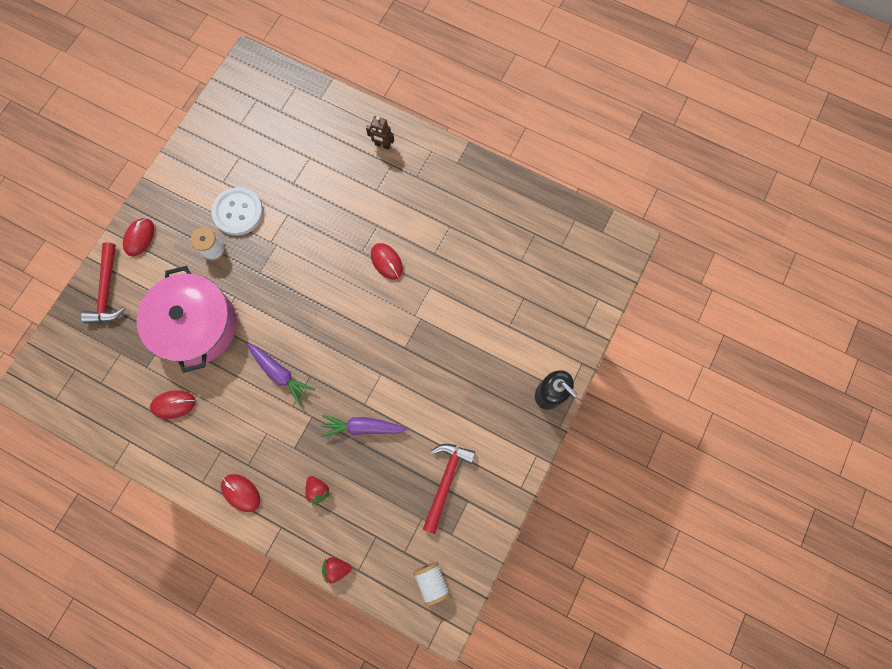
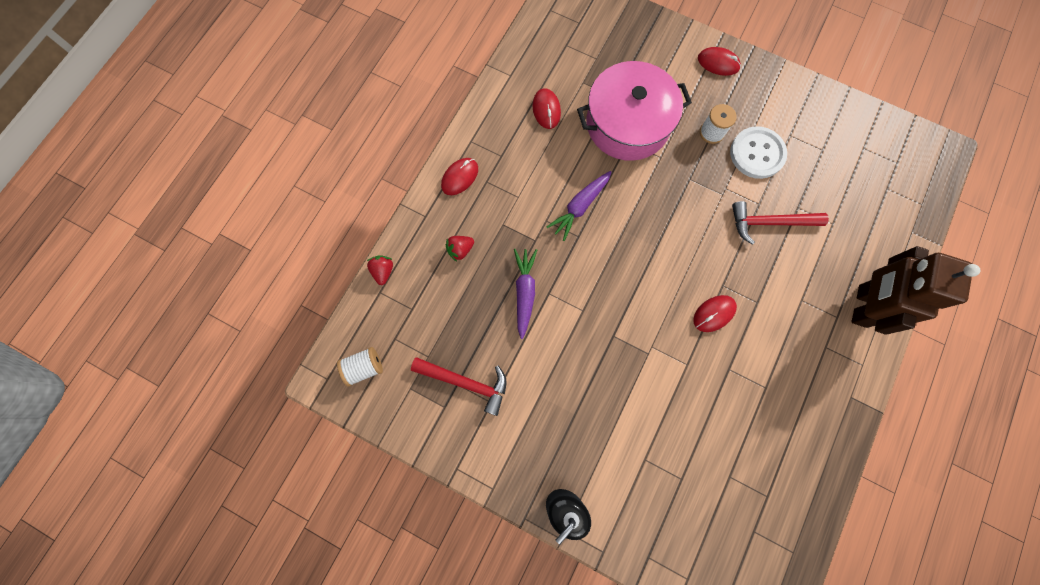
camera: 90 degrees right, 0 degrees up
red hammer [81,242,125,324] -> red hammer moved to [732,201,829,245]
brown robot [366,116,394,150] -> brown robot [851,246,980,335], size x2.30

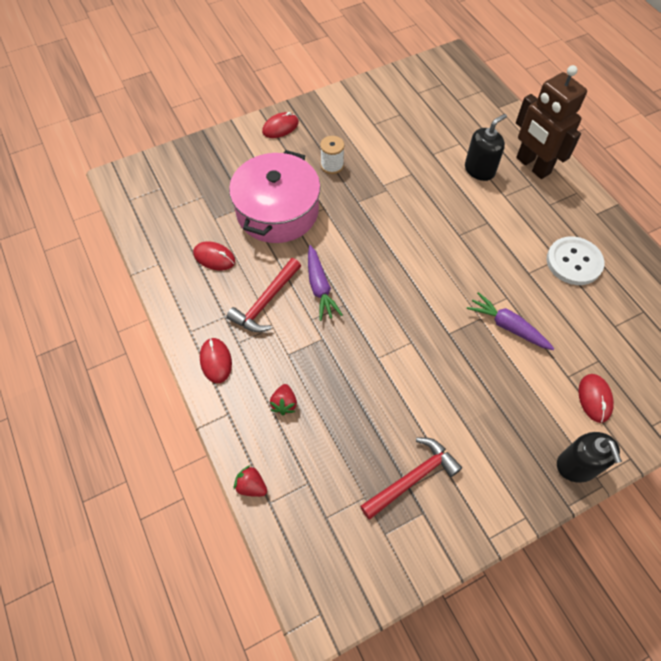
camera: 55 degrees left, 15 degrees down
white spool [337,347,383,387] -> none
purple carrot [514,249,537,339] -> purple carrot moved to [467,292,554,350]
red mouse [693,295,737,332] -> red mouse moved to [578,374,614,423]
white button [730,126,787,179] -> white button moved to [547,236,604,285]
red hammer [732,201,829,245] -> red hammer moved to [226,258,301,332]
none -> black soap dispenser [465,114,507,181]

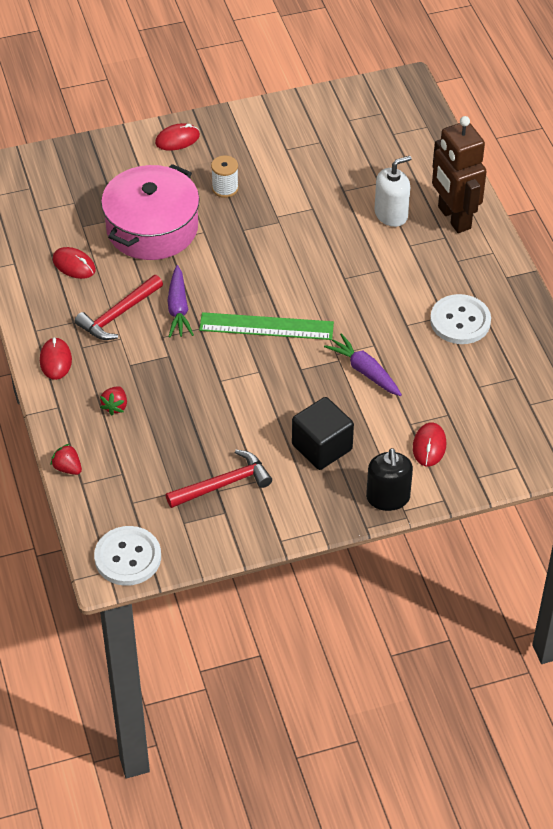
camera: 10 degrees right, 10 degrees down
black soap dispenser [465,114,507,181] -> white soap dispenser [374,156,411,227]
none -> white button [94,526,161,586]
none -> green ruler [199,312,334,340]
none -> black cube [292,397,354,470]

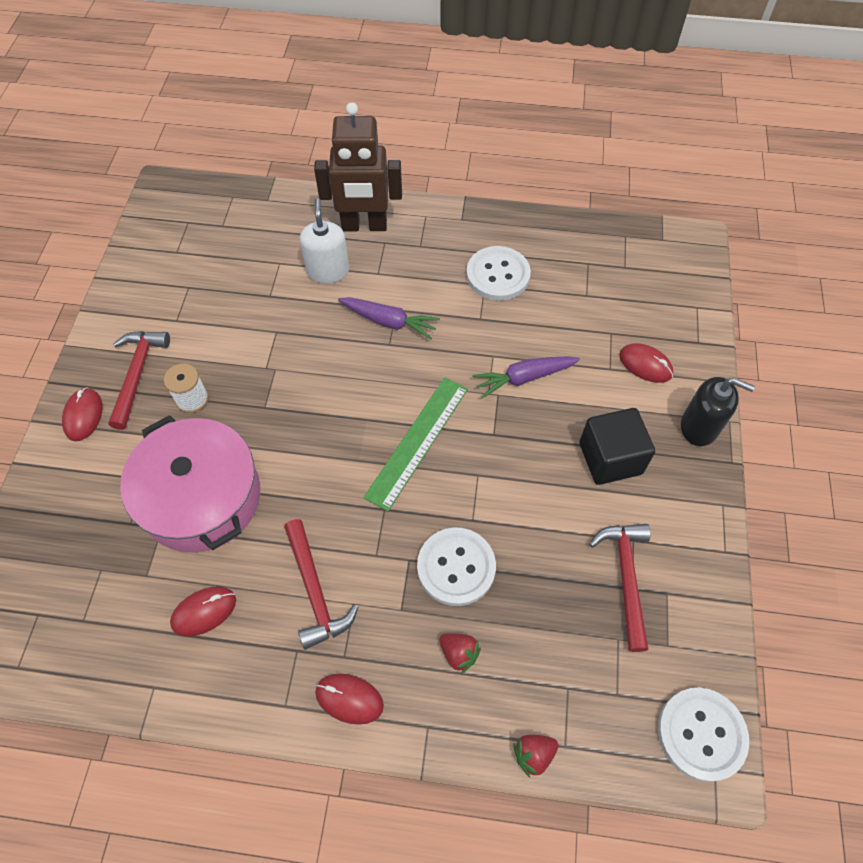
camera: 65 degrees left, 10 degrees up
purple carrot [167,265,194,337] -> purple carrot moved to [338,297,440,340]
none -> red hammer [108,331,170,430]
none -> white button [417,527,496,606]

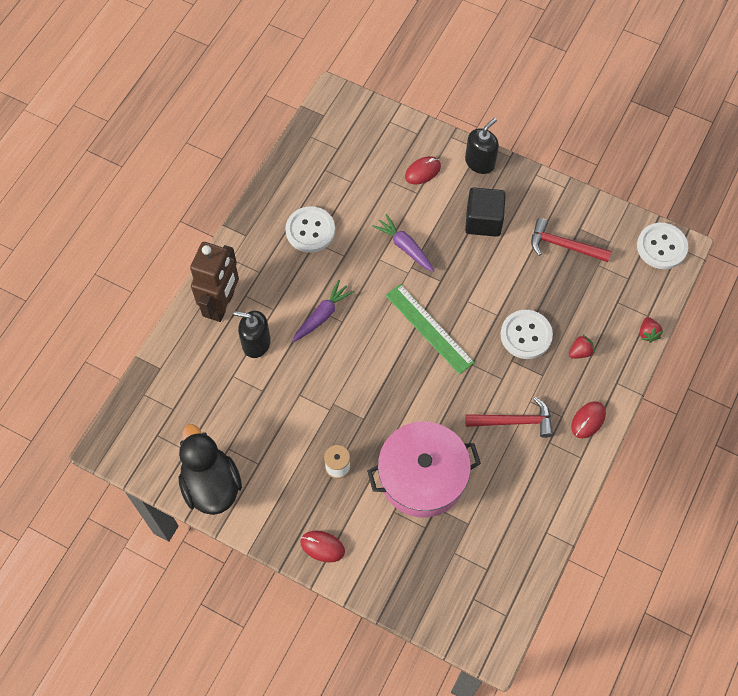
camera: 70 degrees left, 5 degrees up
red hammer [108,331,170,430] -> none
red mouse [170,586,236,637] -> none
white soap dispenser [300,198,349,283] -> black soap dispenser [234,310,271,358]
purple carrot [472,357,580,399] -> purple carrot turned 135 degrees clockwise [372,214,434,272]
none -> black duck [178,424,242,515]

